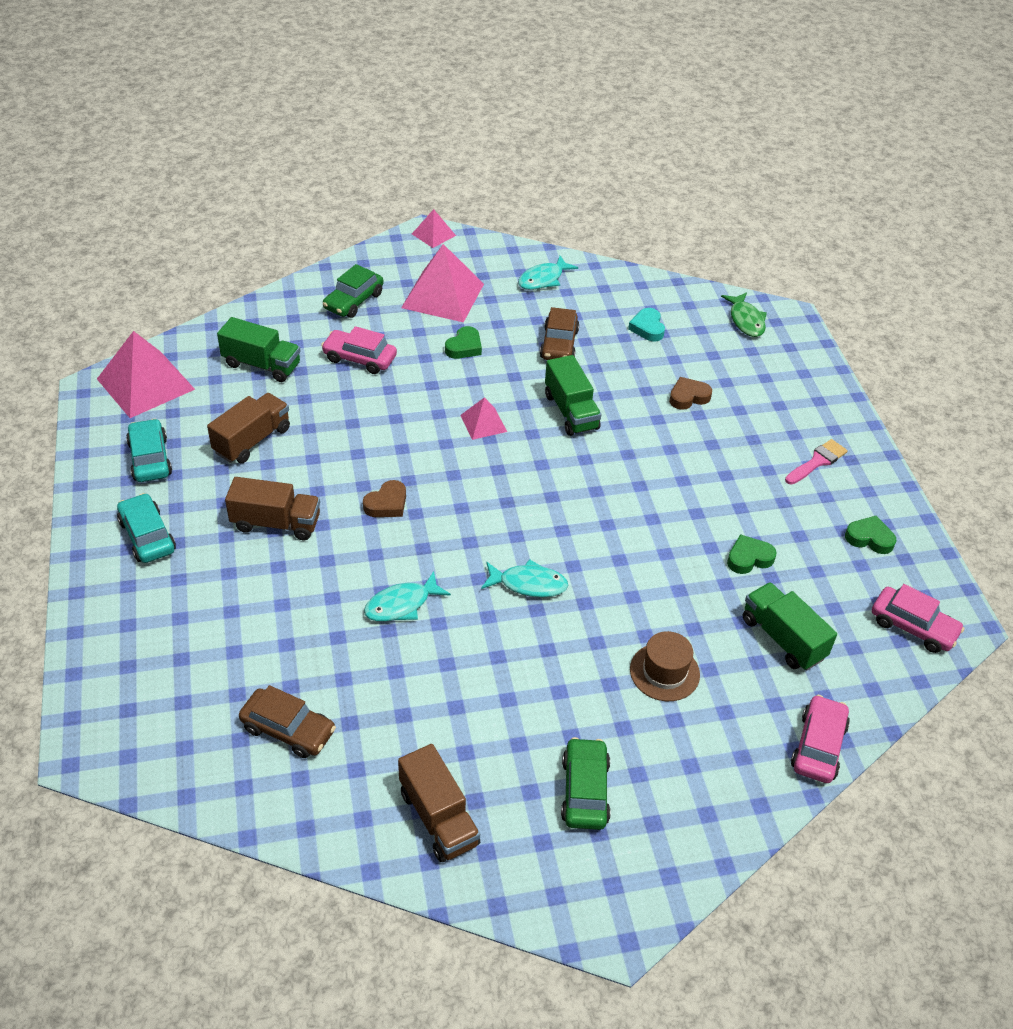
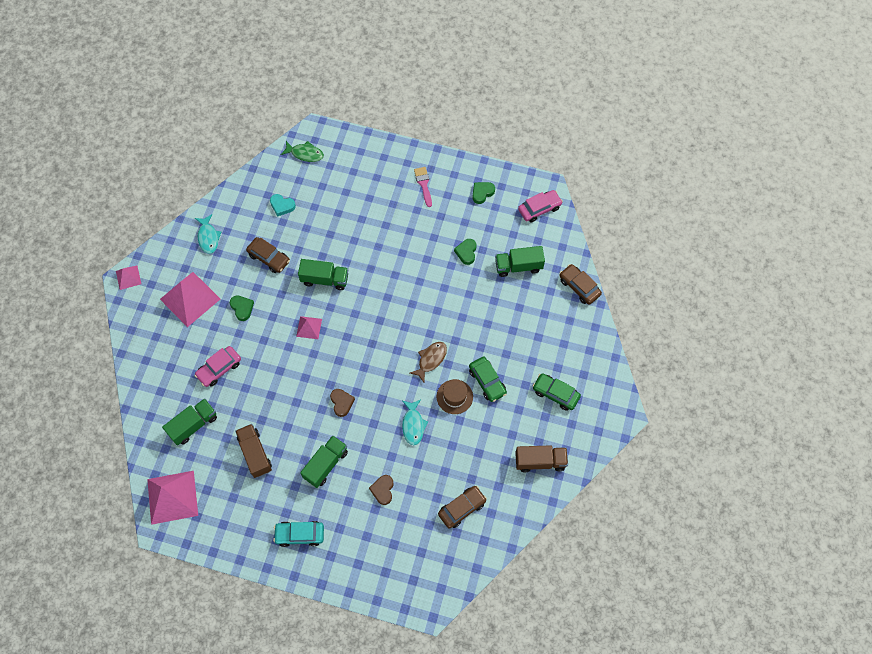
camera: 60 degrees left, 20 degrees up
turquoise car [126,419,172,482] -> none
brown truck [225,477,320,540] -> green truck [300,435,348,488]
green car [323,264,384,318] -> green car moved to [469,357,507,402]
turquoise fish [481,559,569,598] -> brown fish [410,342,447,383]
brown hat [630,631,700,701] -> brown hat moved to [437,379,473,414]
brown heart [669,377,712,410] -> brown heart moved to [369,475,394,505]
pink car [791,695,850,783] -> brown car [559,264,602,305]

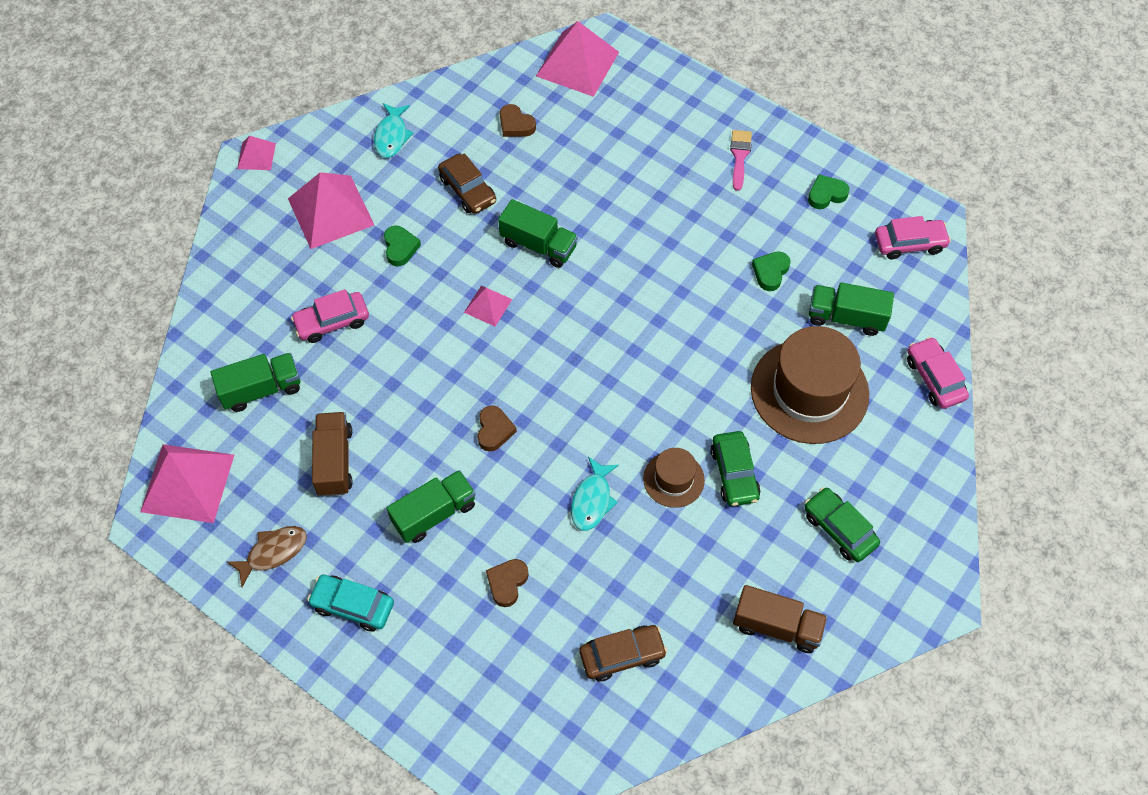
camera: 20 degrees right, 5 degrees down
turquoise heart [270,194,296,217] -> brown heart [500,104,536,137]
green fish [281,141,324,162] -> pink pyramid [536,21,619,97]
brown fish [410,342,447,383] -> brown fish moved to [226,526,307,587]
brown car [559,264,602,305] -> pink car [907,337,969,409]
none -> brown hat [751,326,869,444]

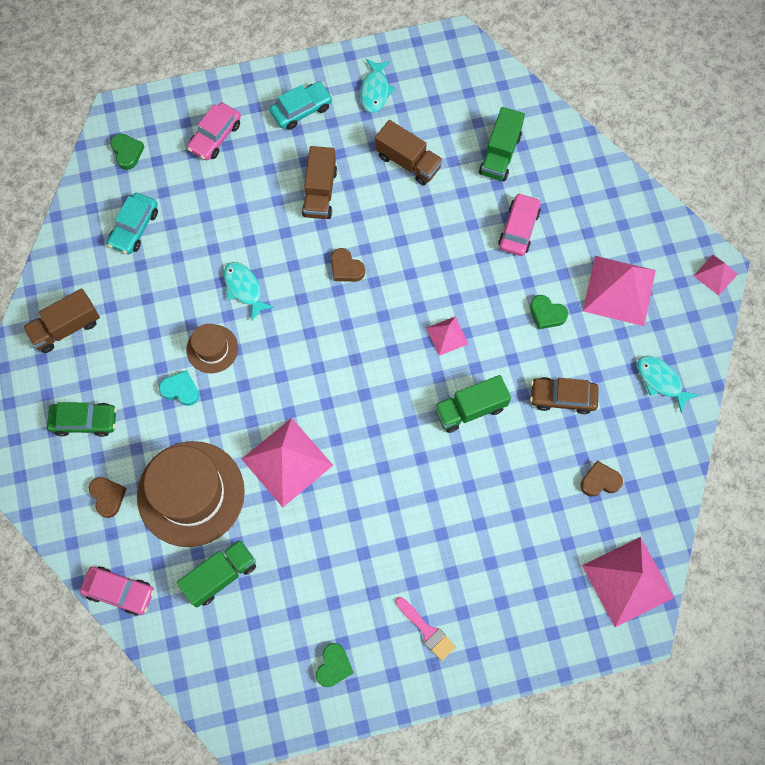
camera: 130 degrees right, 10 degrees up
pink pyramid [140,444,234,523] -> pink pyramid moved to [242,418,333,507]
brown fish [226,526,307,587] -> turquoise fish [360,59,395,113]
green truck [387,470,476,543] -> brown truck [302,146,337,219]
brown heart [486,559,529,607] -> brown heart moved to [89,477,126,518]
brown car [580,625,667,681] -> turquoise car [107,193,158,254]
green car [711,431,761,506] -> turquoise heart [159,370,199,406]
green heart [752,252,791,291] -> green heart moved to [110,134,144,170]
pink car [875,216,951,259] -> pink car moved to [187,103,241,160]

